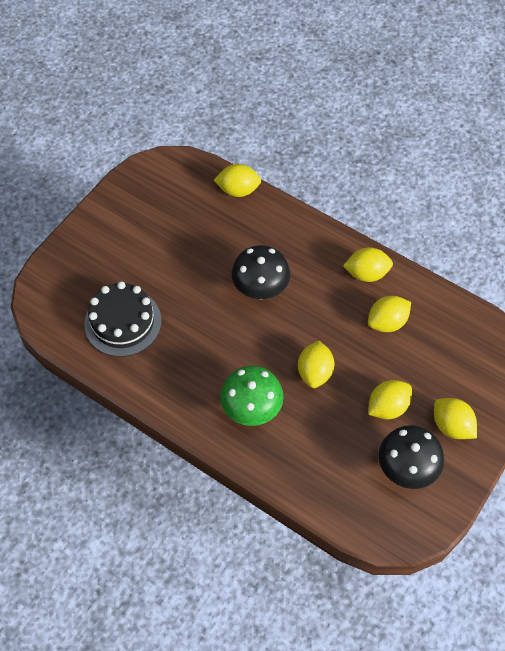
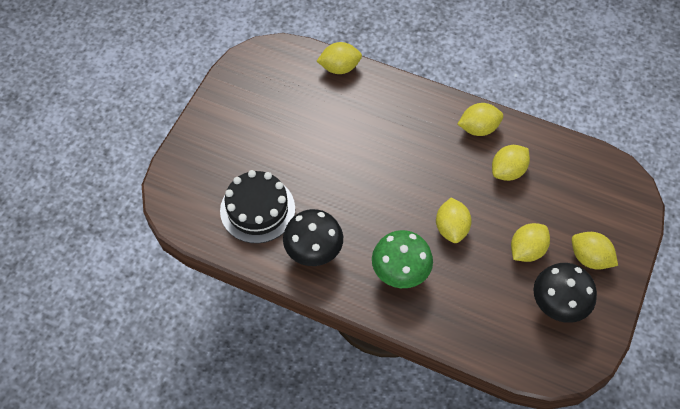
camera: 10 degrees left, 0 degrees up
black mushroom [232,245,290,299] -> black mushroom moved to [283,209,343,266]

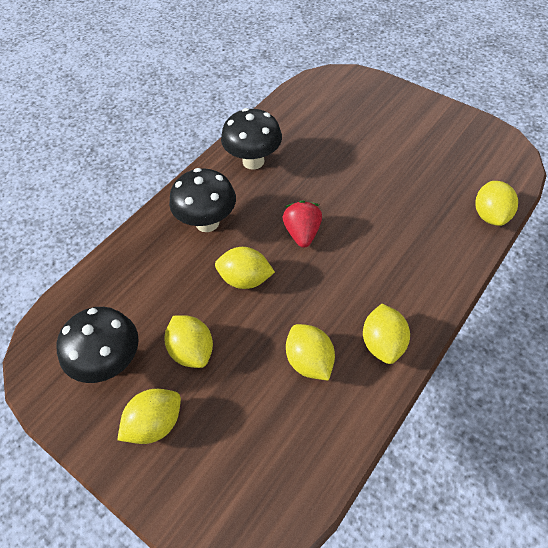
camera: 105 degrees right, 5 degrees down
black cake [220,170,295,243] -> none
green mushroom [372,230,433,288] -> black mushroom [169,168,236,232]
none -> red strawberry [283,200,322,248]

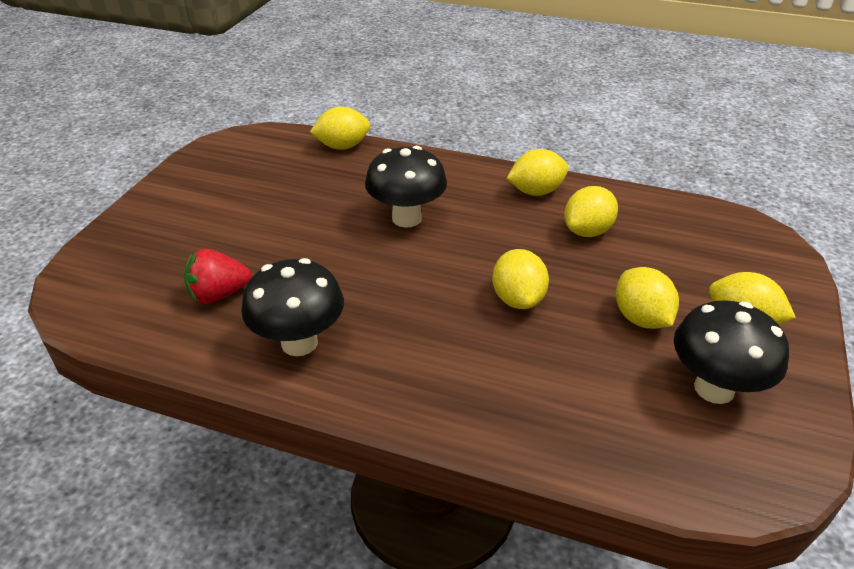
camera: 110 degrees left, 15 degrees down
yellow lemon [164,315,213,368] -> yellow lemon turned 60 degrees counterclockwise [616,267,679,329]
black mushroom [169,168,236,232] -> black mushroom moved to [365,146,447,228]
red strawberry [283,200,322,248] -> red strawberry moved to [184,249,252,304]

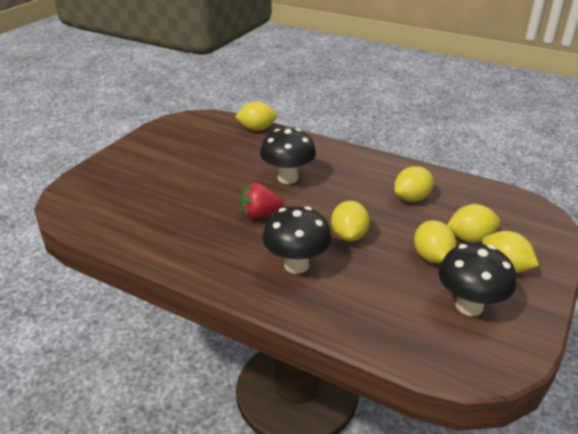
camera: 10 degrees right, 5 degrees down
red strawberry [184,249,252,304] -> red strawberry moved to [241,183,283,219]
black mushroom [241,258,344,356] -> black mushroom moved to [262,206,332,274]
yellow lemon [507,149,569,196] -> yellow lemon moved to [447,204,500,243]

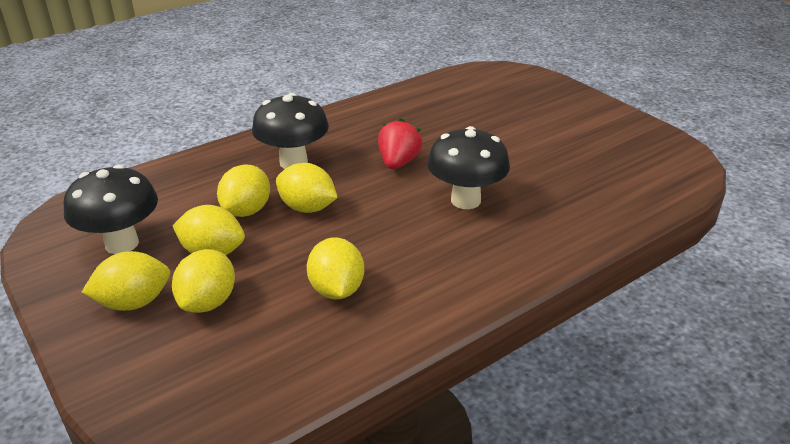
camera: 115 degrees right, 0 degrees up
yellow lemon [235,101,277,131] -> yellow lemon moved to [217,164,270,217]

